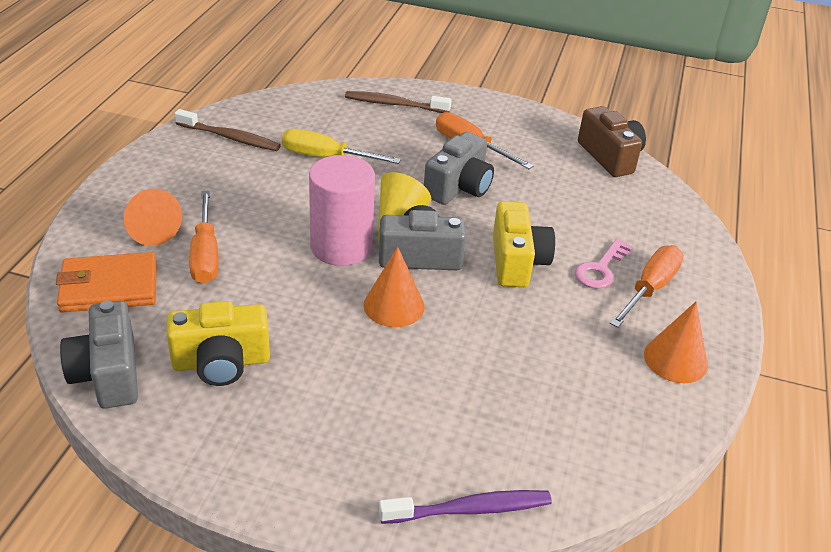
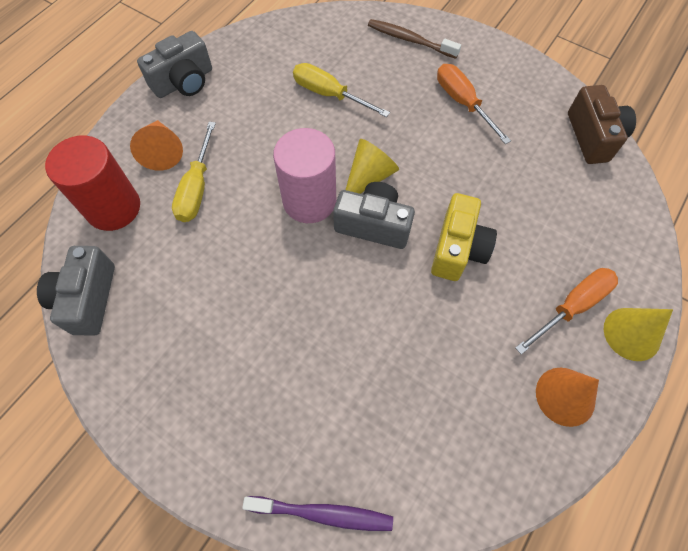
camera: 20 degrees right, 25 degrees up
orange wallet [56,252,157,313] -> red cylinder [45,135,140,231]
yellow camera [167,301,270,386] -> none
brown toothbrush [174,109,281,151] -> none
orange screwdriver [189,191,219,284] -> yellow screwdriver [172,122,216,222]
orange cone [364,247,425,327] -> none
grey camera [424,132,494,205] -> grey camera moved to [137,31,212,98]
pink key [575,239,633,289] -> none
none -> yellow cone [604,308,673,361]

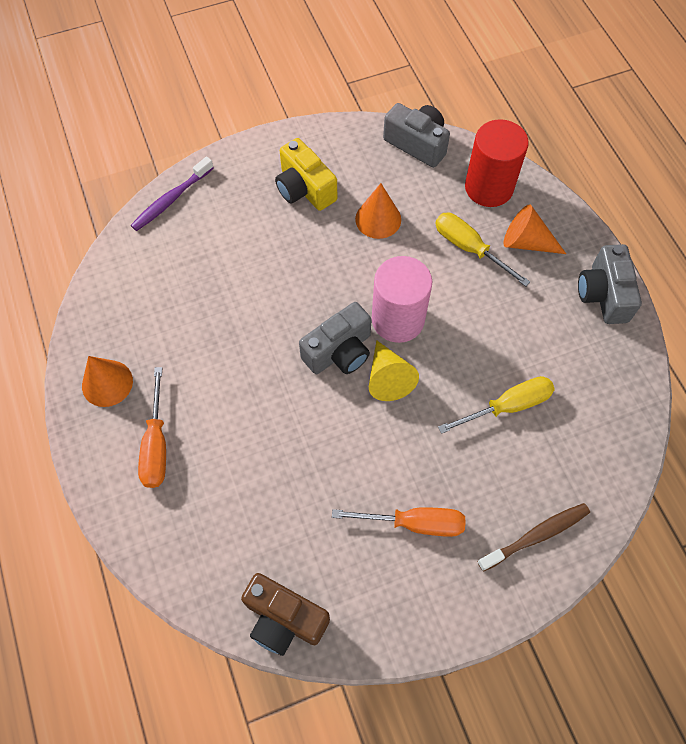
camera: 125 degrees right, 0 degrees up
yellow camera [431,193,497,281] -> yellow camera moved to [275,138,337,211]
yellow cone [604,308,673,361] -> none
none -> orange cone [355,183,401,239]

